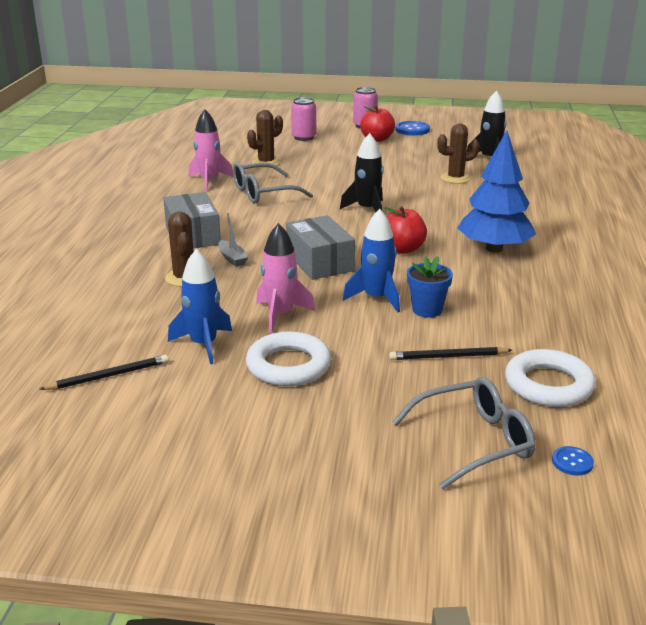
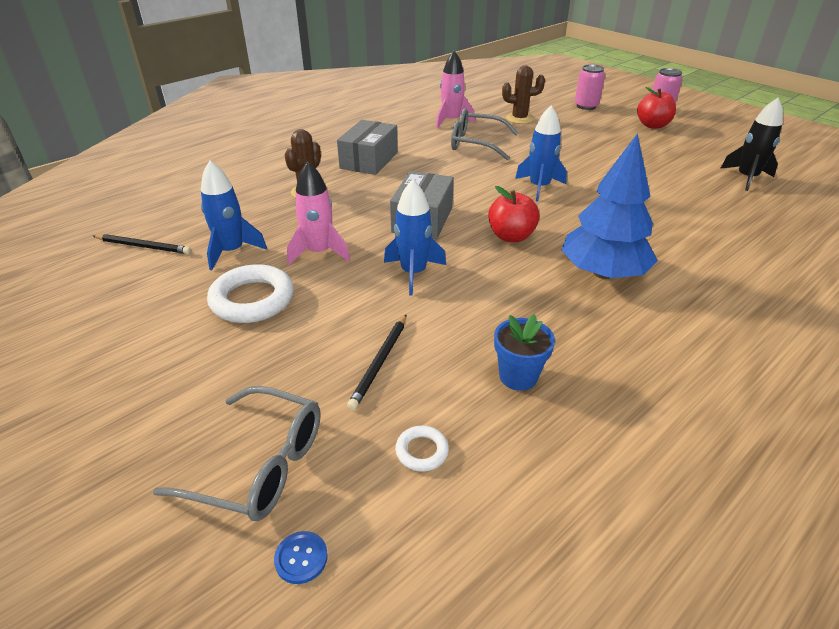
camera: 40 degrees right, 10 degrees up
grey boat [218,213,248,267] -> none
black rocket [340,133,384,212] -> blue rocket [515,105,567,201]
black pencil [389,347,512,360] -> black pencil turned 105 degrees counterclockwise [347,314,407,410]
blue button [395,121,430,136] -> none
blue flower pot [407,256,453,318] -> blue flower pot moved to [494,314,555,391]
brown cactus [437,124,480,184] -> none
white ring [505,349,596,407] -> white ring [395,426,449,472], size x0.48

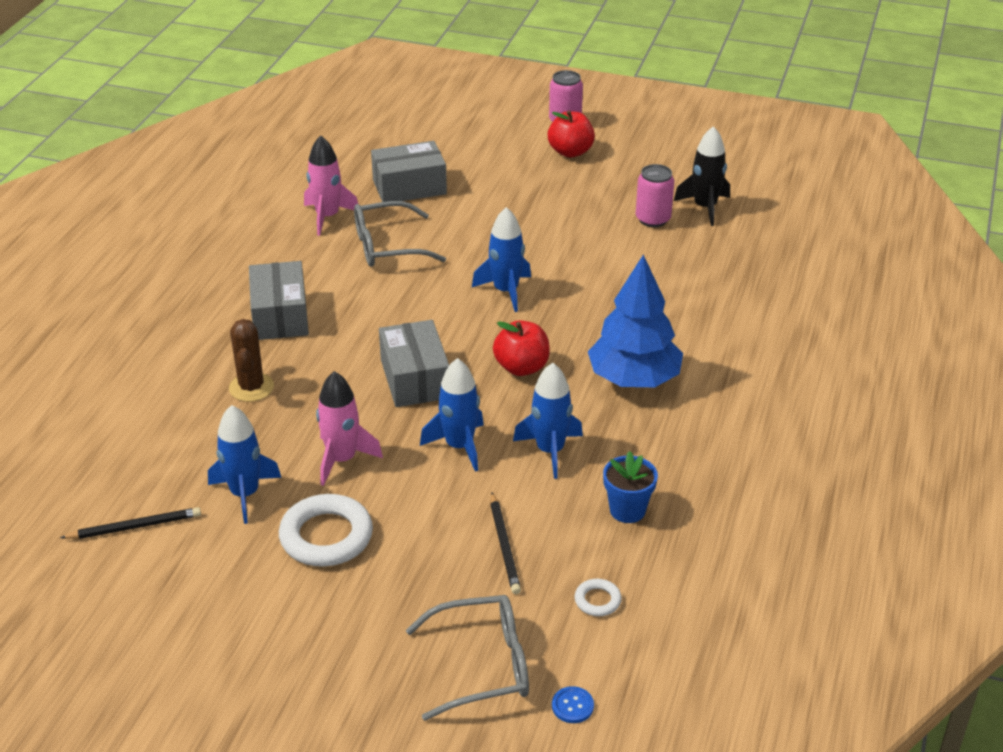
camera: 30 degrees left, 0 degrees up
brown cactus [502,66,545,124] -> grey box [371,141,447,202]
pink can [575,64,605,110] -> pink can moved to [636,164,674,227]
none -> blue rocket [513,363,583,479]

